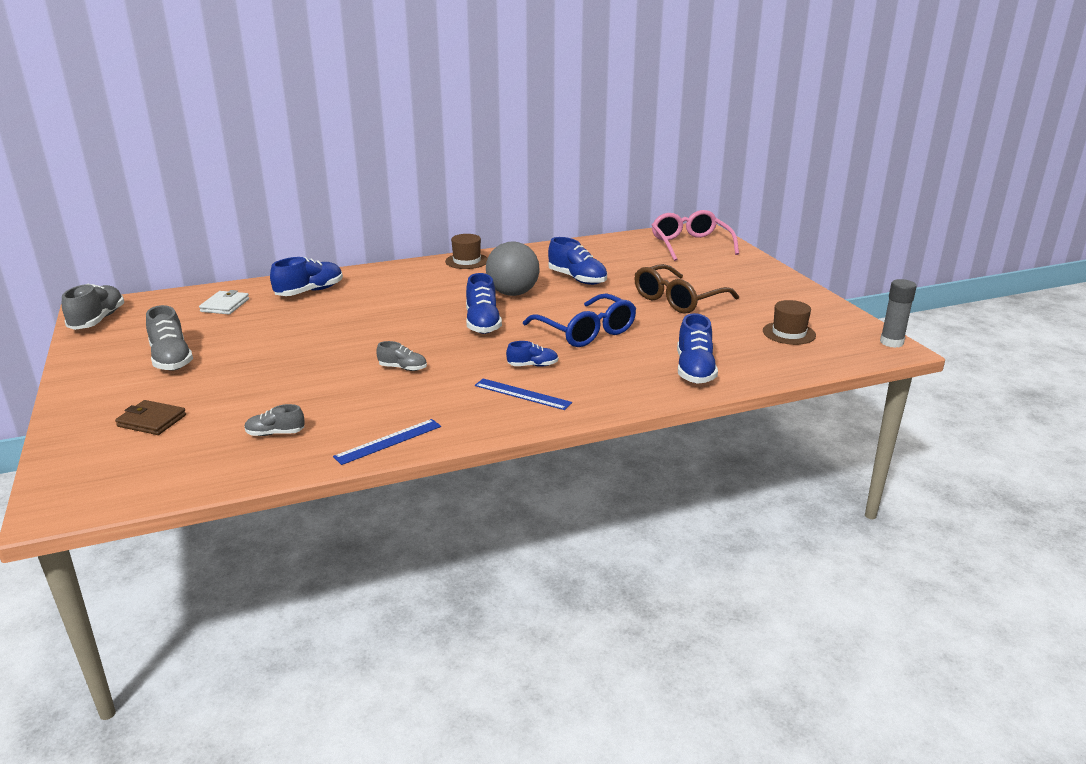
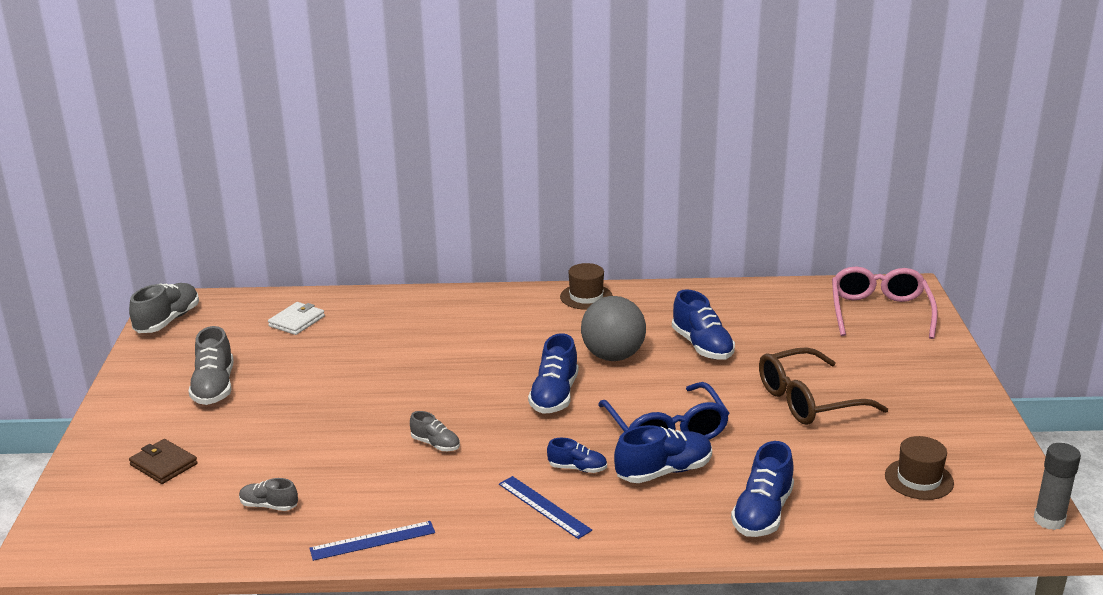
camera: 20 degrees right, 0 degrees up
blue shoe [270,257,343,296] -> blue shoe moved to [614,425,712,483]

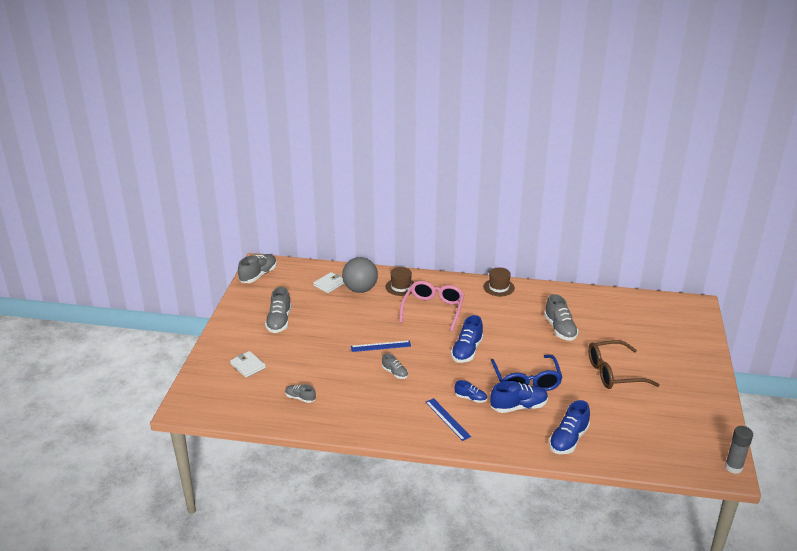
camera: 10 degrees right, 5 degrees up
brown wallet [129,439,198,484] -> white wallet [230,351,266,378]
blue ruler [310,521,435,561] -> blue ruler moved to [351,340,411,352]
grey ball [581,296,646,361] -> grey ball moved to [342,257,378,293]
blue shoe [672,289,735,360] -> grey shoe [544,294,579,341]
pink glasses [832,266,938,339] -> pink glasses moved to [399,281,464,332]
brown hat [885,436,954,500] -> brown hat moved to [385,267,415,296]

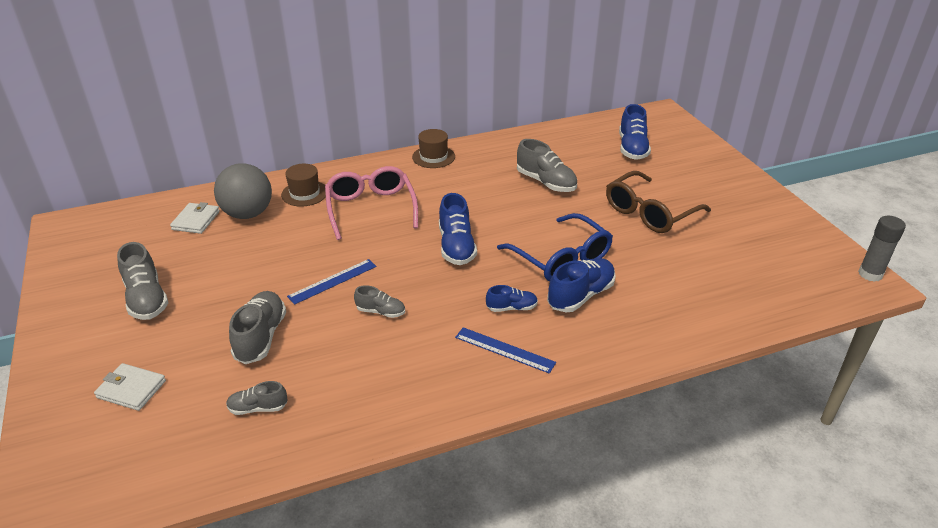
camera: 30 degrees left, 5 degrees up
grey shoe [238,254,277,283] -> grey shoe moved to [229,291,286,364]
blue shoe [549,400,590,454] -> blue shoe moved to [619,104,651,160]

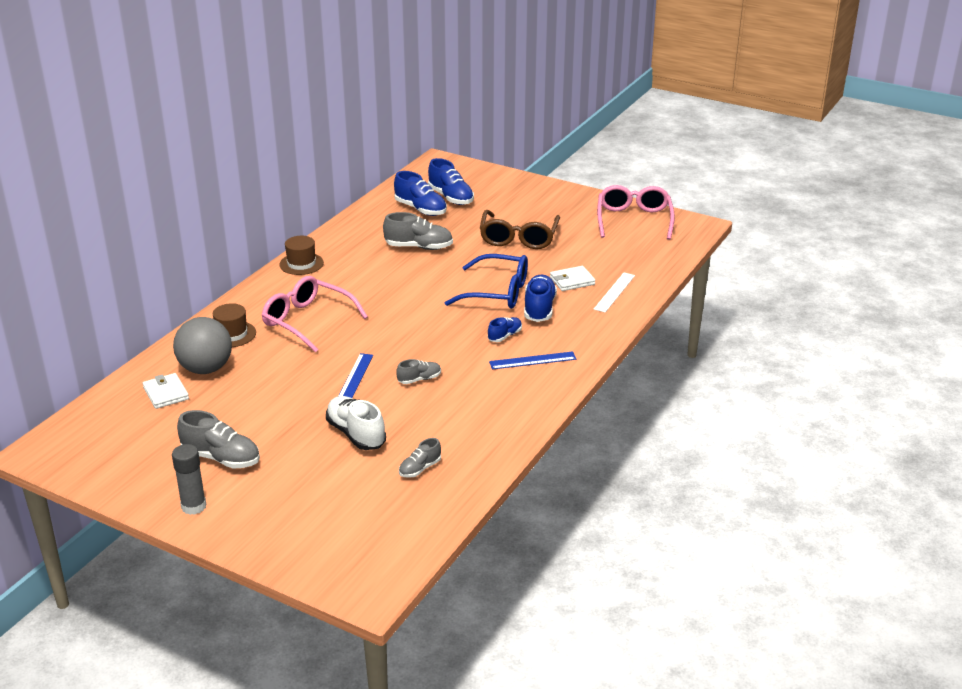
camera: 40 degrees left, 5 degrees down
white wallet [94,363,166,411] -> white wallet moved to [550,266,596,291]
grey shoe [229,291,286,364] -> white shoe [326,396,386,450]
blue shoe [439,193,477,265] -> blue shoe moved to [394,171,447,216]
grey glue stick [858,216,906,282] -> grey glue stick moved to [172,444,206,515]
none -> white ruler [594,273,635,313]
none -> pink glasses [597,185,675,240]

